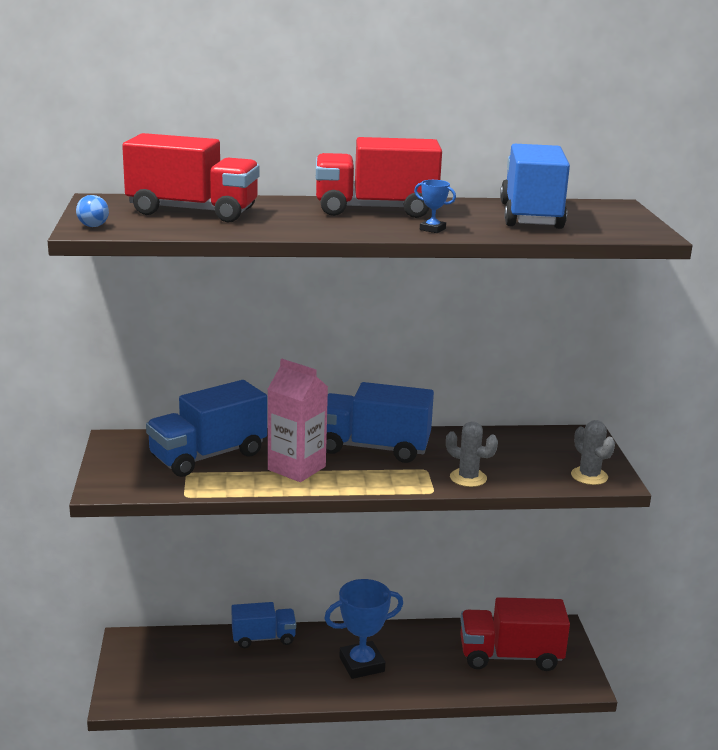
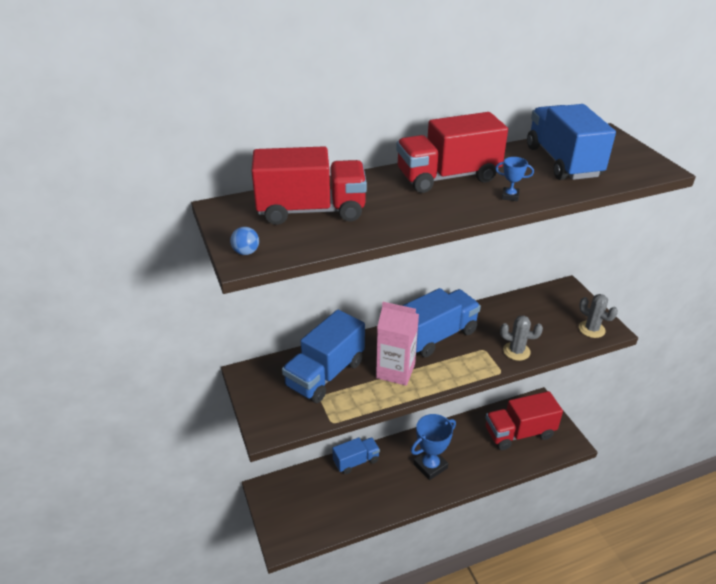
camera: 15 degrees left, 15 degrees up
blue truck [326,382,434,463] -> blue truck turned 150 degrees clockwise [402,288,481,357]

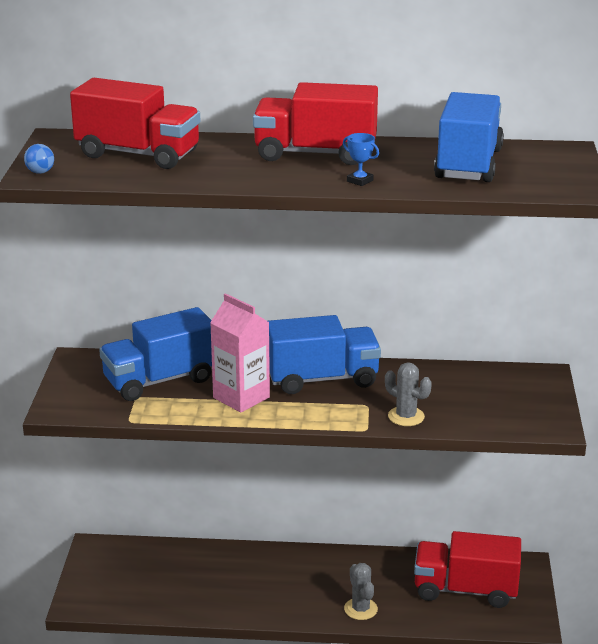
camera: 25 degrees right, 10 degrees down
blue truck [332,437,380,474] -> none
blue trophy [411,414,456,480] -> none
grey cactus [579,294,618,338] -> grey cactus moved to [344,563,378,620]

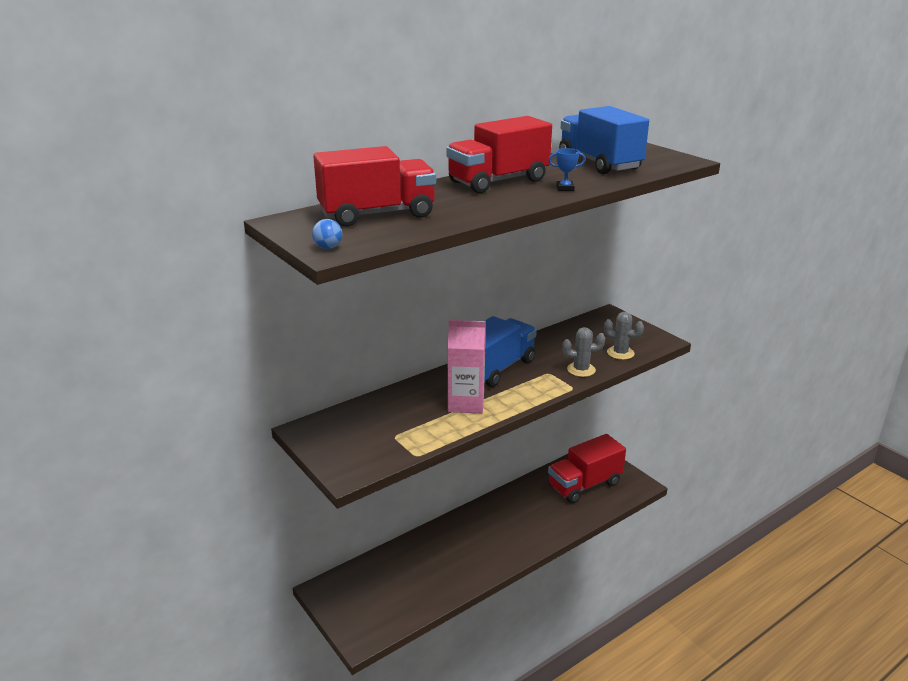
camera: 40 degrees left, 0 degrees up
blue truck [99,307,212,401] -> none
grey cactus [344,563,378,620] -> grey cactus moved to [604,312,644,360]

